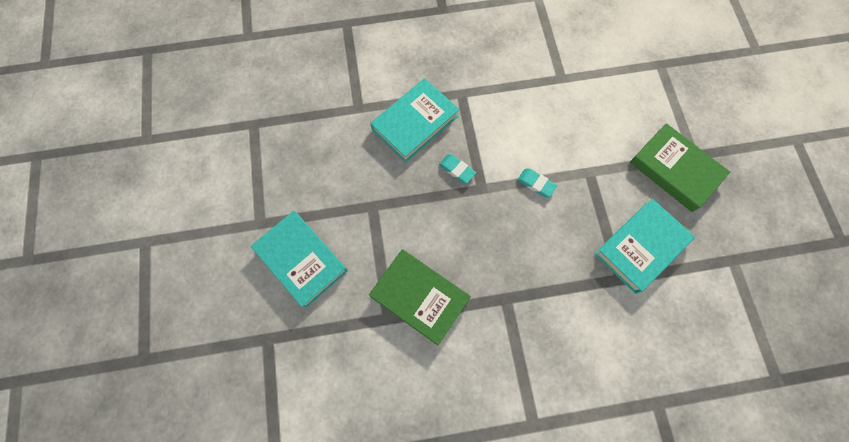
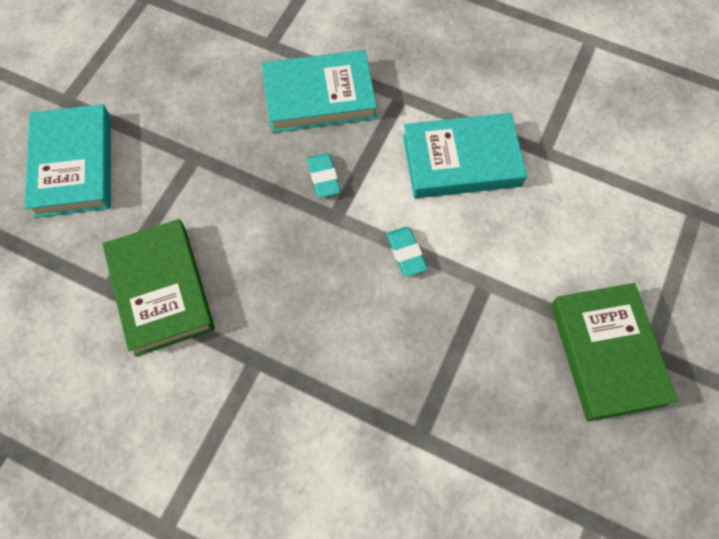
camera: 35 degrees right, 5 degrees down
turquoise book [594,199,695,294] -> turquoise book moved to [403,113,527,198]

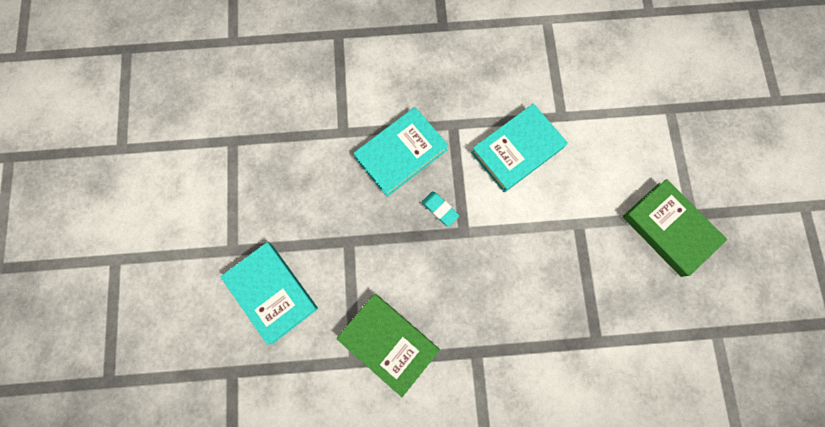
camera: 30 degrees left, 10 degrees up
turquoise eraser [386,227,428,277] -> none

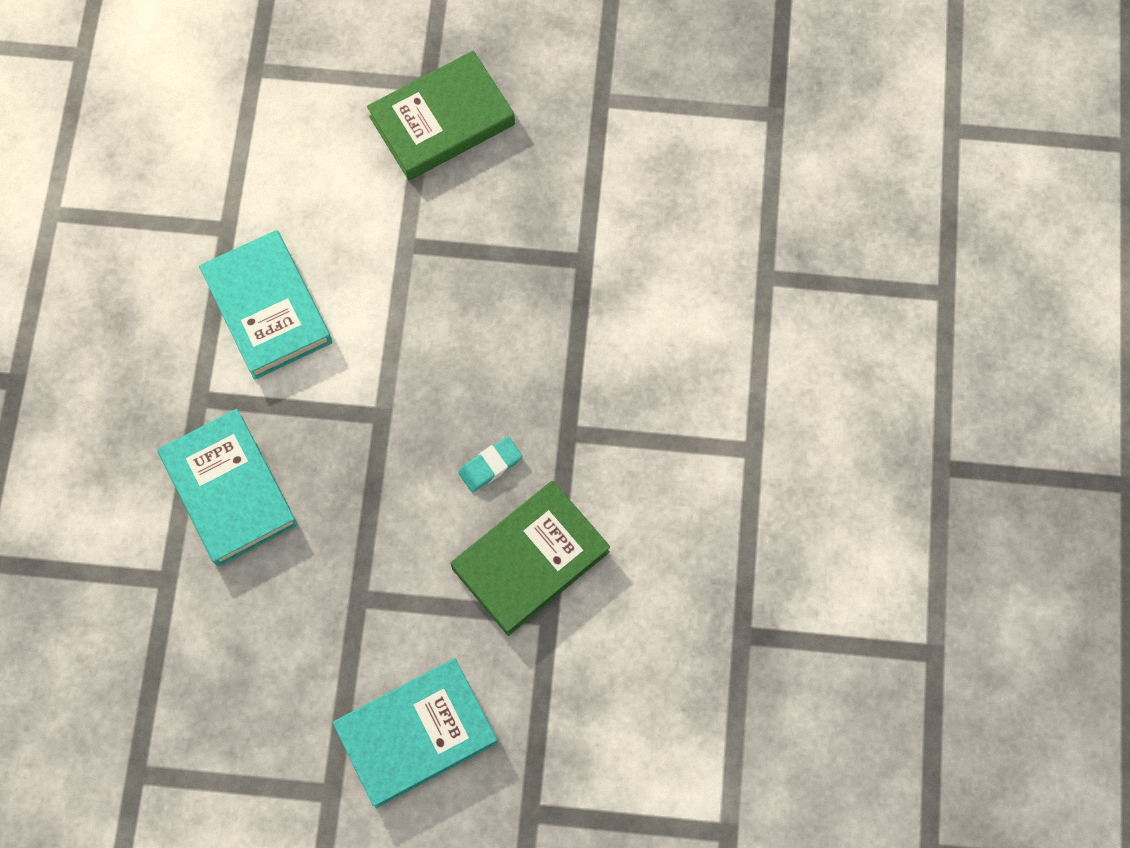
camera: 80 degrees left, 5 degrees down
turquoise eraser [422,192,459,227] -> turquoise eraser moved to [458,436,522,492]

